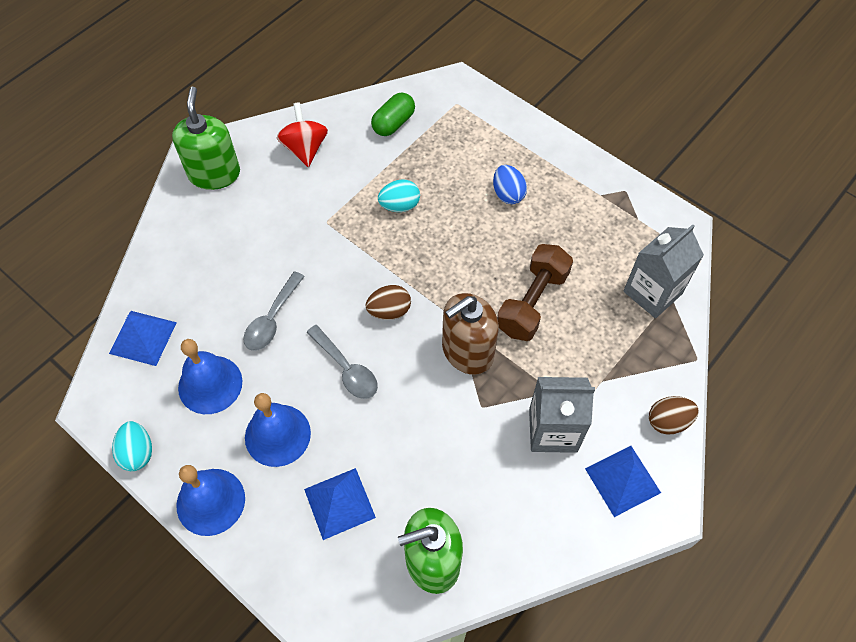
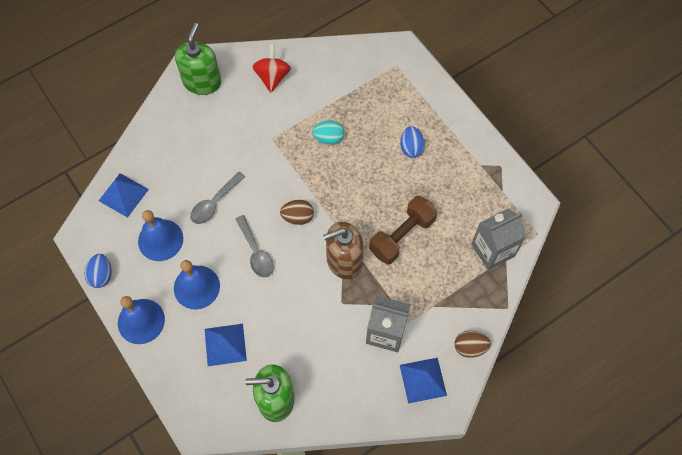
camera: 15 degrees right, 5 degrees up
turquoise egg [112,421,152,471] -> blue egg [84,254,112,288]
green capsule [371,92,415,136] -> none

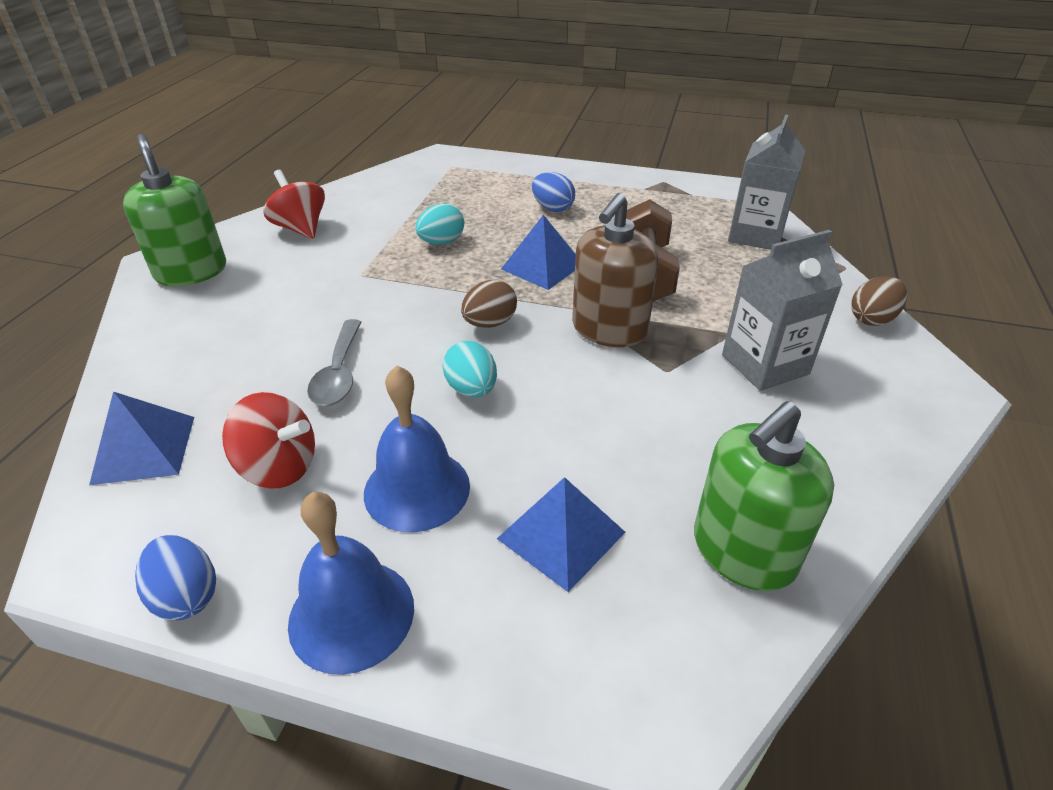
camera: 40 degrees left, 25 degrees down
blue bell [138,210,183,261] -> red spinning top [222,392,315,489]
grey spoon [236,215,274,278] -> turquoise egg [442,341,497,397]
blue pyramid [400,358,447,404] -> blue pyramid moved to [501,215,576,290]

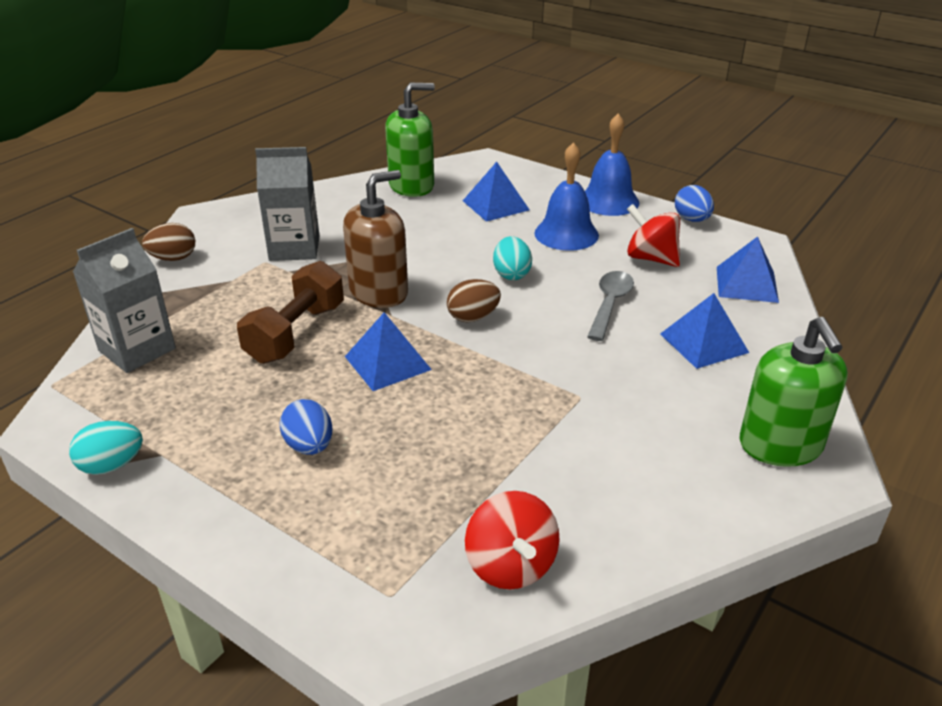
camera: 160 degrees left, 5 degrees down
red spinning top [264,170,325,239] -> red spinning top moved to [465,491,560,590]
turquoise egg [415,204,464,245] -> turquoise egg moved to [69,421,143,475]
none -> blue pyramid [660,293,749,369]

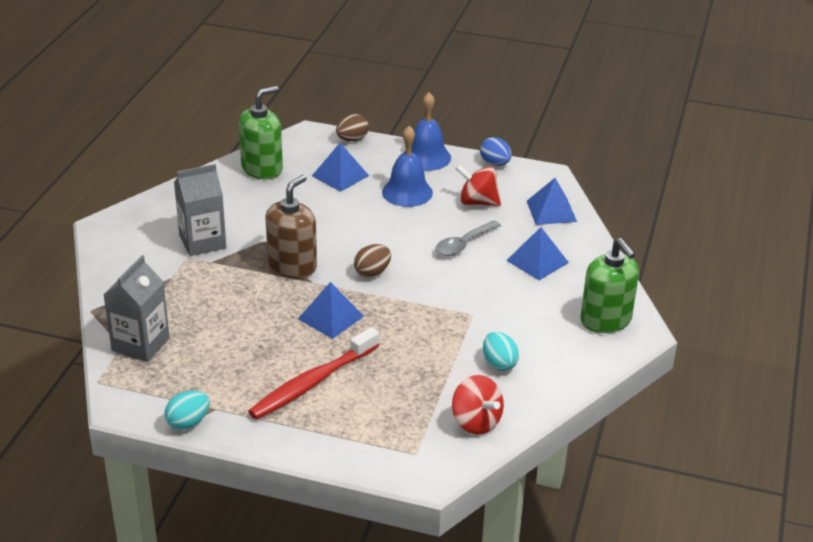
camera: 20 degrees left, 0 degrees up
brown egg [142,223,195,261] -> brown egg moved to [336,114,369,141]
brown dumbbell [237,261,344,364] -> none
blue egg [280,399,333,455] -> red toothbrush [248,327,379,420]
turquoise egg [493,236,532,280] -> turquoise egg moved to [483,332,519,371]
grey spoon [587,271,634,341] -> grey spoon turned 135 degrees counterclockwise [435,221,501,256]

